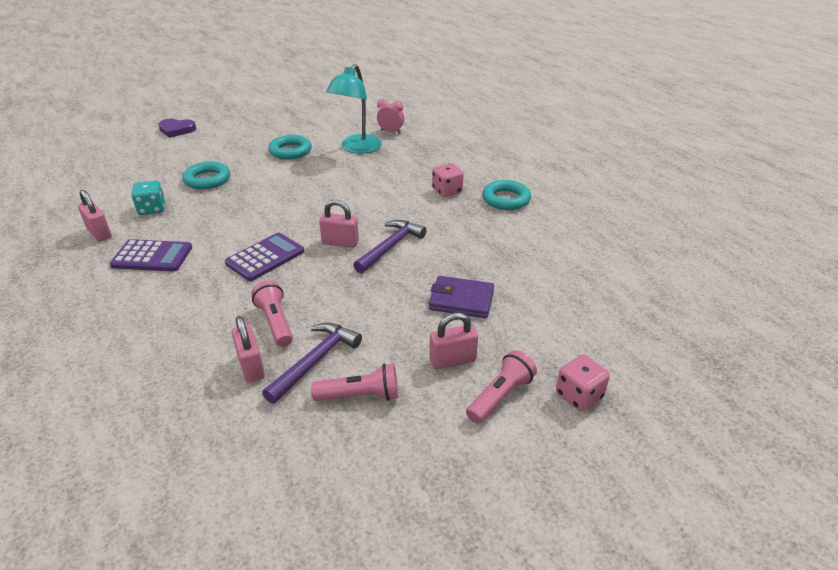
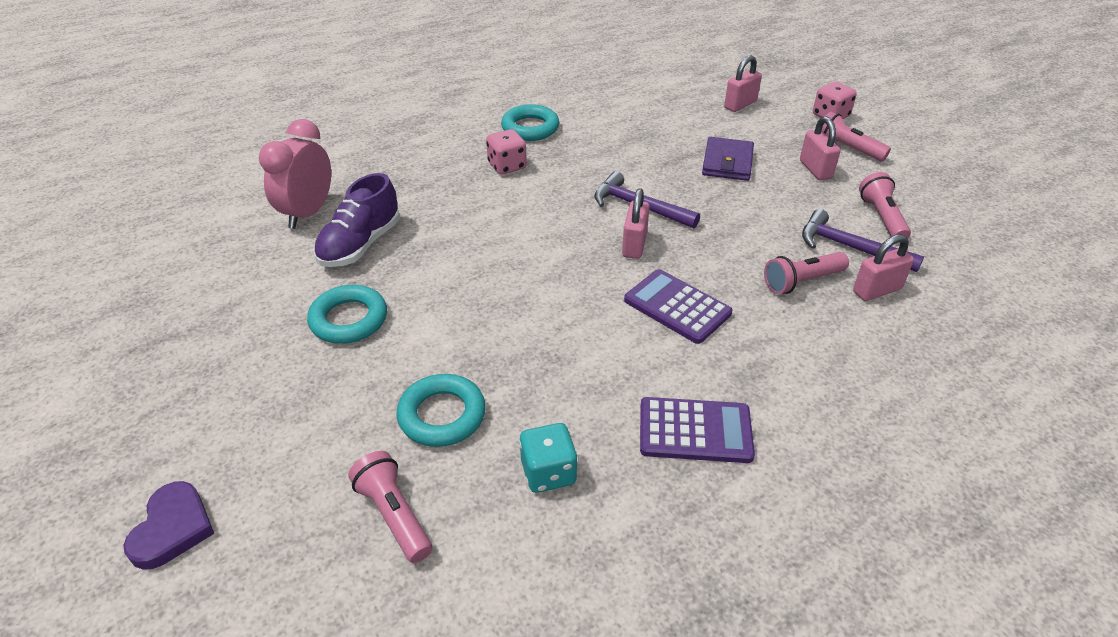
camera: 90 degrees left, 5 degrees up
pink padlock [78,190,112,242] -> pink padlock moved to [724,55,762,112]
purple calculator [110,239,192,271] -> purple calculator turned 90 degrees clockwise [640,397,755,463]
turquoise lamp [326,64,382,154] -> purple shoe [314,173,400,267]
pink clock [377,99,404,134] -> pink clock [259,119,331,229], size x1.68
none -> pink flashlight [348,451,432,563]

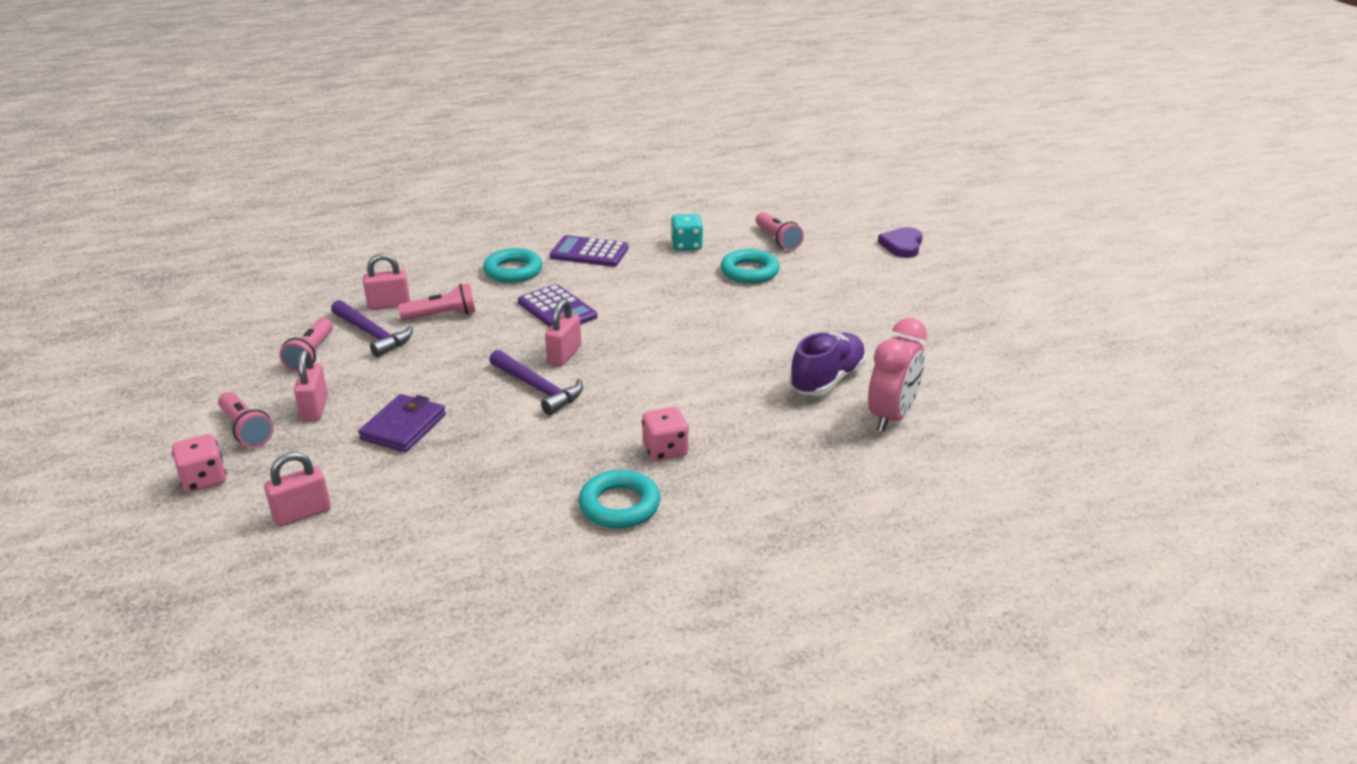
camera: 170 degrees left, 10 degrees down
turquoise ring [307,285,387,344] -> turquoise ring moved to [483,248,543,283]

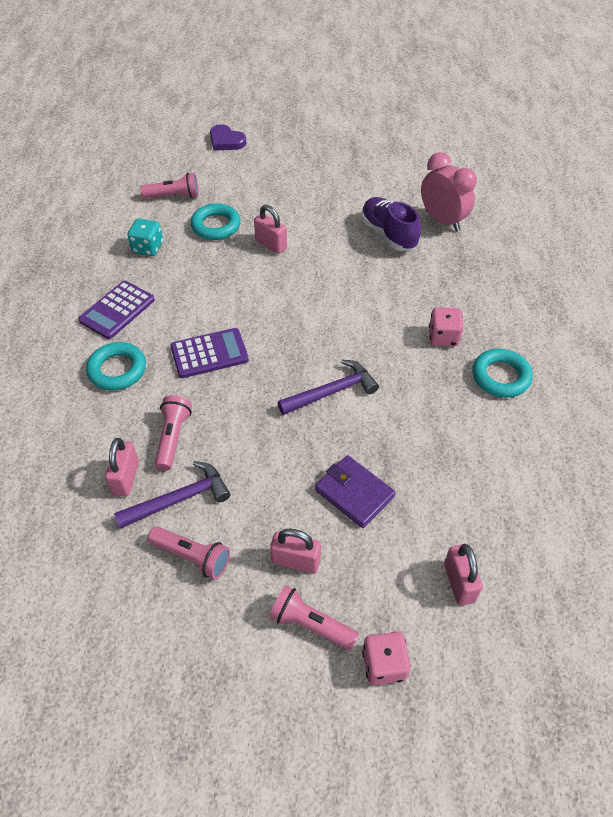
camera: 70 degrees left, 20 degrees up
pink flashlight [218,392,274,448] -> pink flashlight turned 135 degrees counterclockwise [270,585,359,651]
pink padlock [545,299,581,366] -> pink padlock moved to [254,205,287,254]

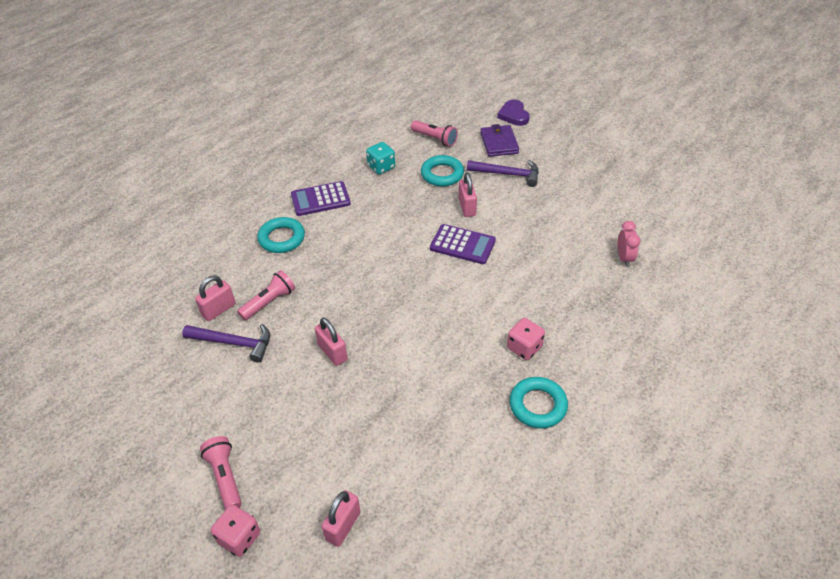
camera: 40 degrees right, 5 degrees down
pink flashlight [148,527,230,579] -> none
purple calculator [170,328,249,378] -> purple calculator moved to [430,224,496,264]
pink padlock [270,529,321,573] -> pink padlock moved to [315,318,347,366]
purple hammer [278,360,379,415] -> purple hammer moved to [467,160,539,187]
purple wallet [315,455,395,528] -> purple wallet moved to [480,124,519,157]
purple shoe [361,197,421,251] -> none
pink clock [421,152,477,231] -> pink clock [618,221,640,267], size x0.60

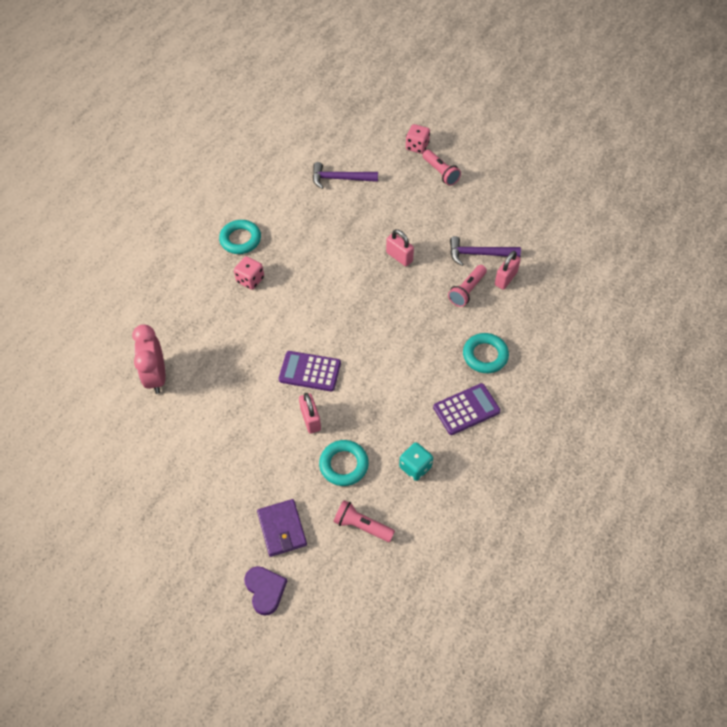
camera: 170 degrees right, 10 degrees up
pink padlock [321,490,360,547] -> none
purple hammer [467,160,539,187] -> purple hammer moved to [313,162,378,189]
pink clock [618,221,640,267] -> pink clock [132,324,166,394], size x1.68

